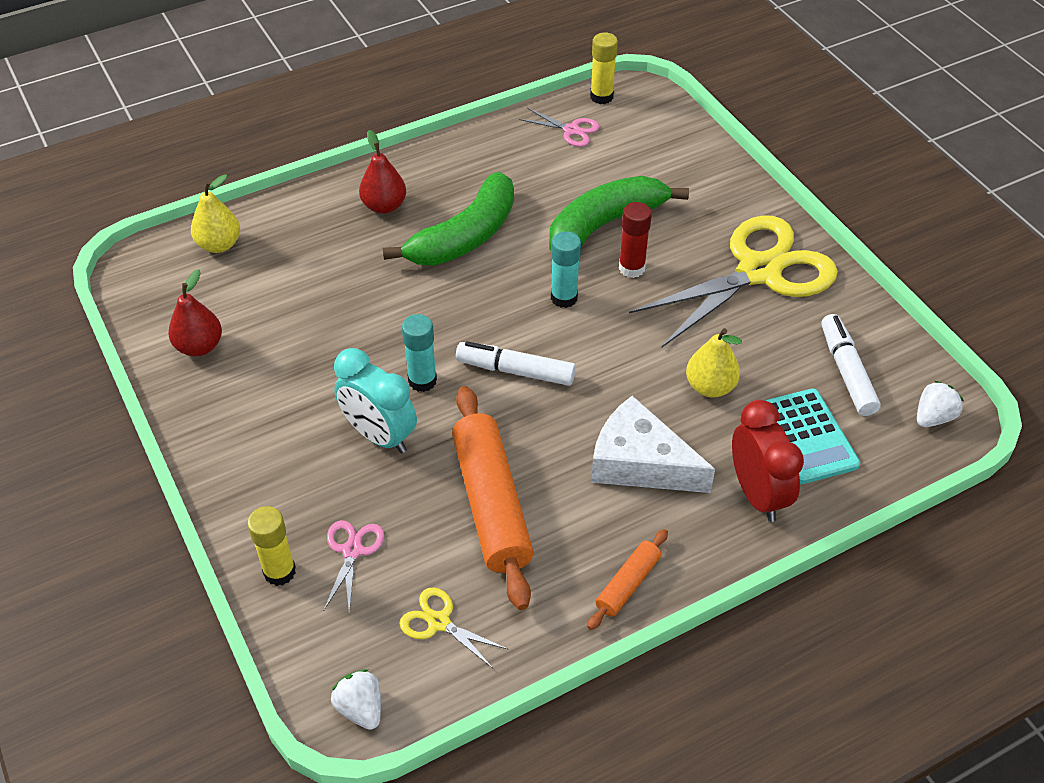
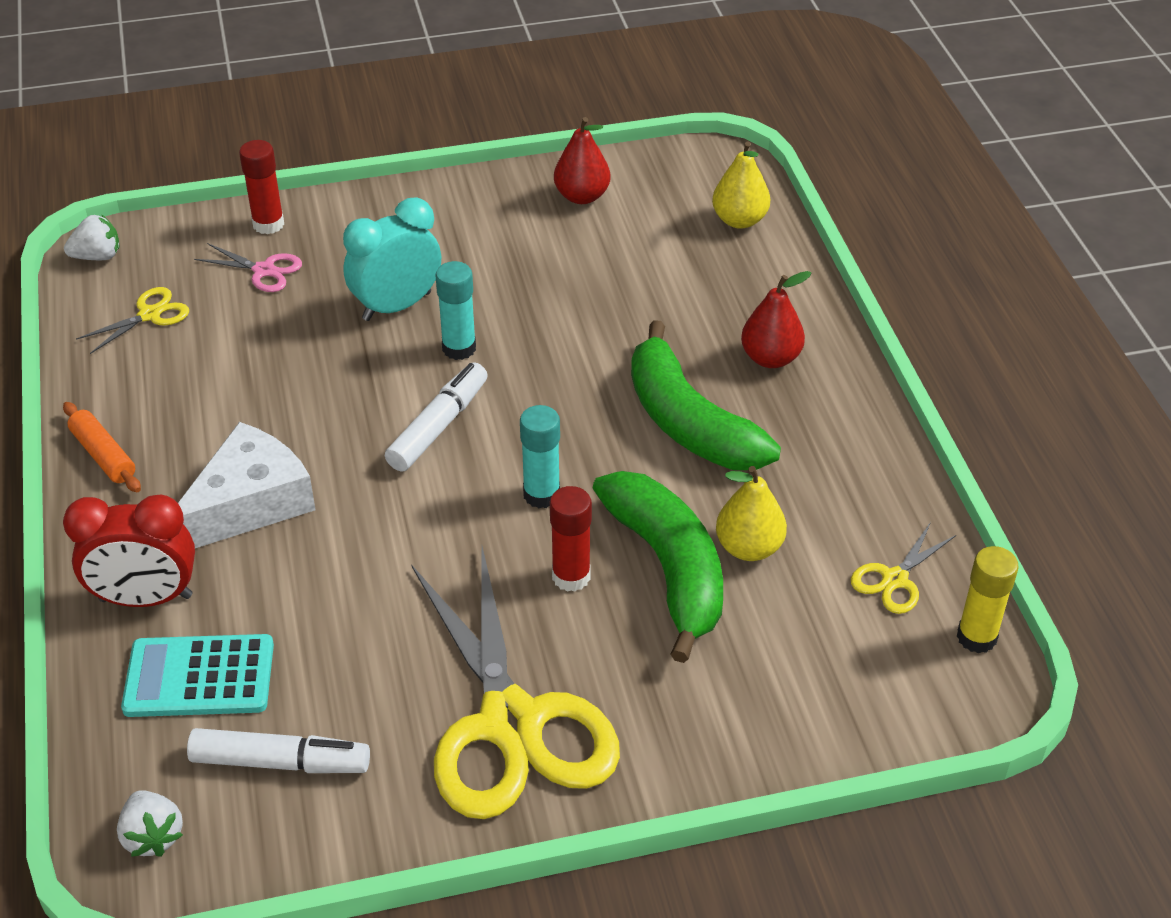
camera: 105 degrees right, 5 degrees down
yellow glue stick [247,506,296,586] -> red glue stick [239,140,284,234]
orange rolling pin [452,386,534,610] -> none
pink scissors [519,108,599,147] -> yellow scissors [851,522,956,614]
yellow pear [686,328,742,398] -> yellow pear moved to [716,466,787,561]

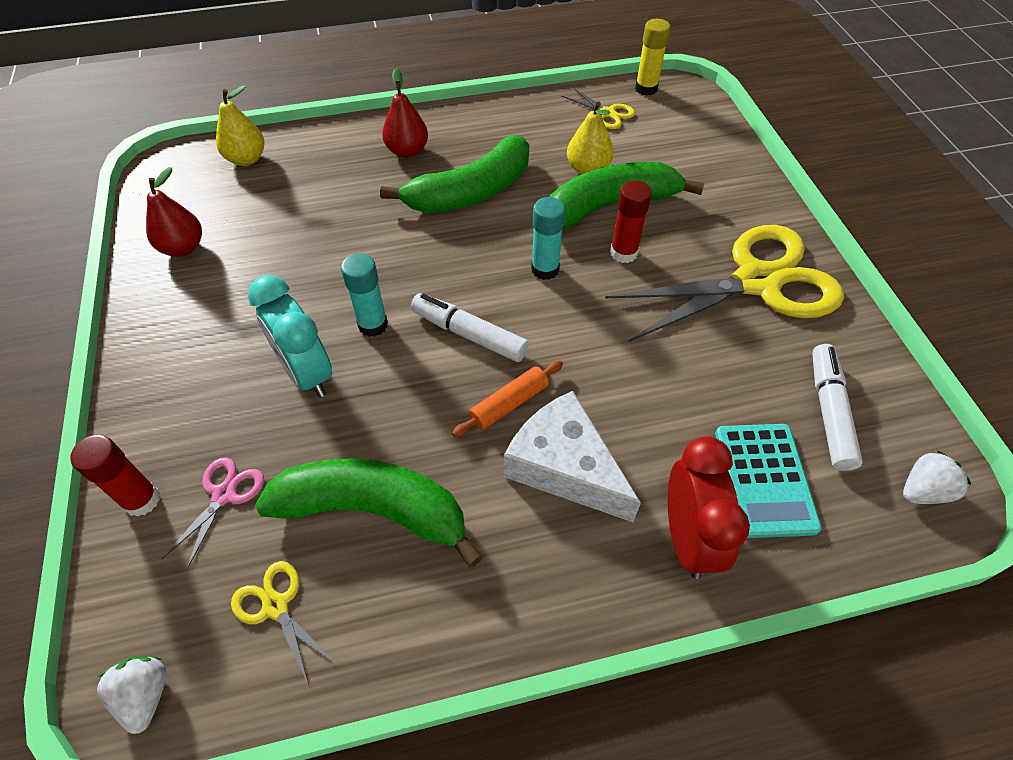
camera: 90 degrees left, 10 degrees up
orange rolling pin [63,402,141,492] -> orange rolling pin moved to [452,361,563,437]
none -> green banana [255,458,483,567]

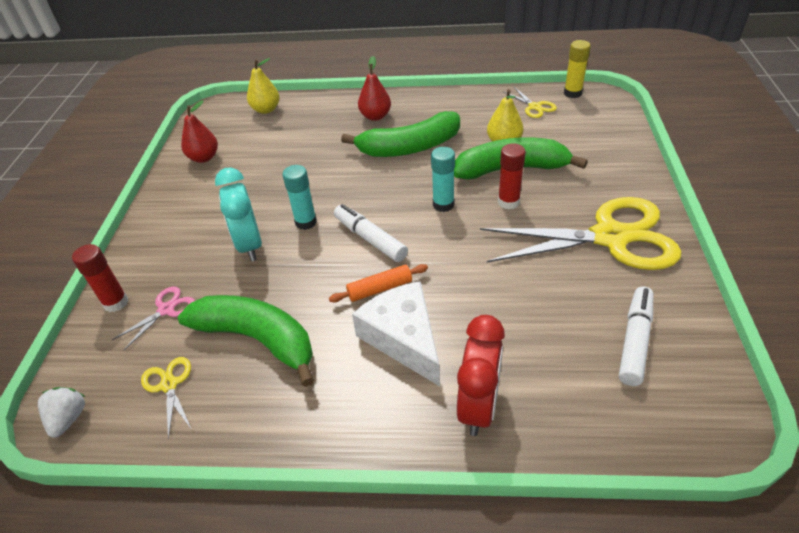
camera: 20 degrees right, 10 degrees down
turquoise calculator [715,424,822,538] -> none
white strawberry [903,450,971,504] -> none

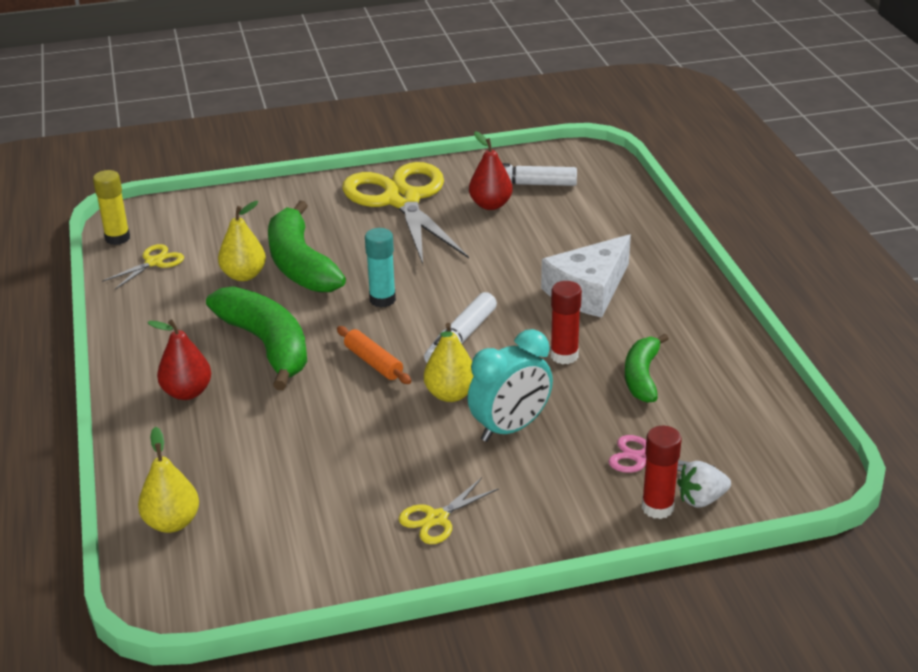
camera: 110 degrees left, 10 degrees down
white strawberry [38,387,85,438] -> white strawberry moved to [677,461,731,508]
yellow scissors [141,357,192,439] -> yellow scissors moved to [399,478,499,544]
green banana [178,295,314,387] -> green banana [625,334,669,403], size x0.60
red pear [181,100,218,163] -> red pear moved to [469,131,513,210]
turquoise glue stick [282,165,317,230] -> yellow pear [424,323,473,402]
orange rolling pin [329,264,428,303] -> orange rolling pin moved to [337,326,411,384]
red clock [457,315,505,436] -> none
red glue stick [498,143,526,209] -> red glue stick moved to [550,281,582,364]

